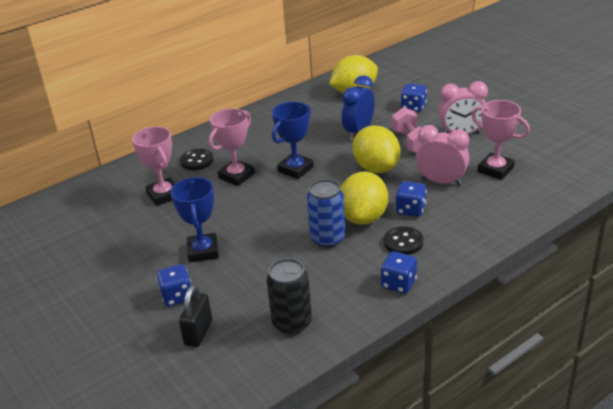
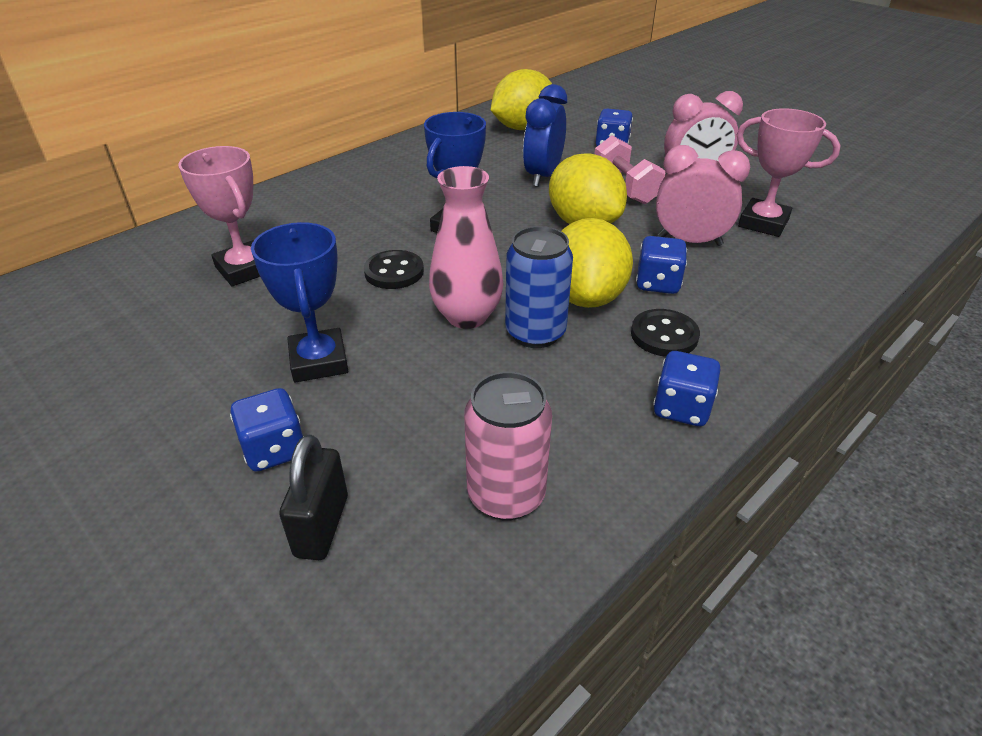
camera: 10 degrees left, 5 degrees up
black button [180,149,214,170] -> black button moved to [364,250,424,289]
pink trophy [209,108,255,186] -> none
black can [266,258,312,335] -> pink can [464,372,552,520]
none -> pink vase [429,166,503,329]

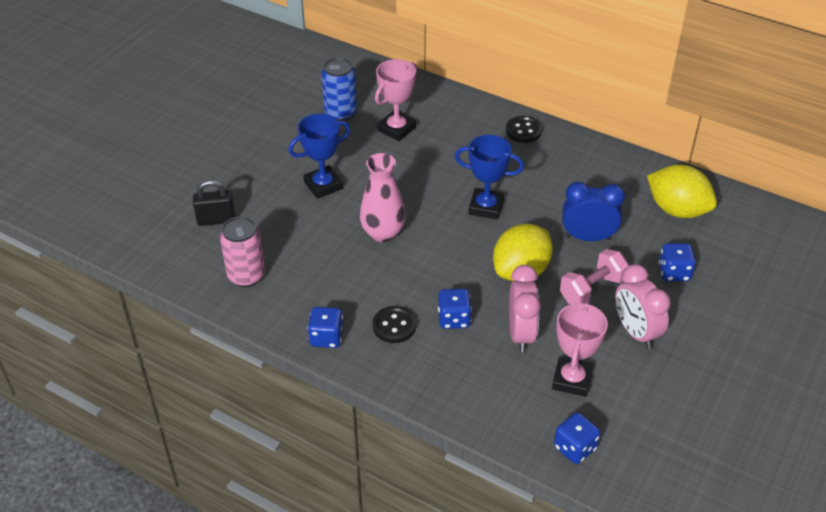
camera: 75 degrees right, 5 degrees up
blue dice [230,388,304,472] -> blue dice moved to [554,412,600,464]
black button [364,250,424,289] -> black button moved to [506,116,542,143]
blue can [505,226,573,348] -> blue can moved to [321,57,357,121]
yellow lemon [561,218,633,308] -> none

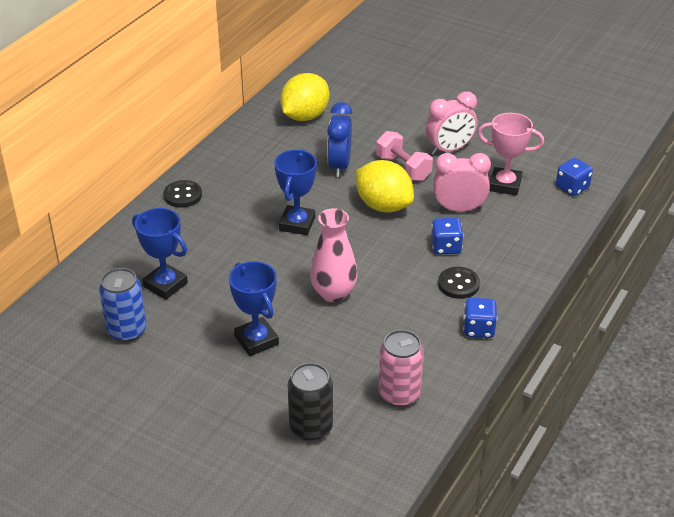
camera: 90 degrees left, 5 degrees down
black padlock [193,180,235,226] -> black can [288,363,333,442]
pink trophy [375,59,417,141] -> blue trophy [132,208,188,299]
blue dice [659,243,696,281] -> none

